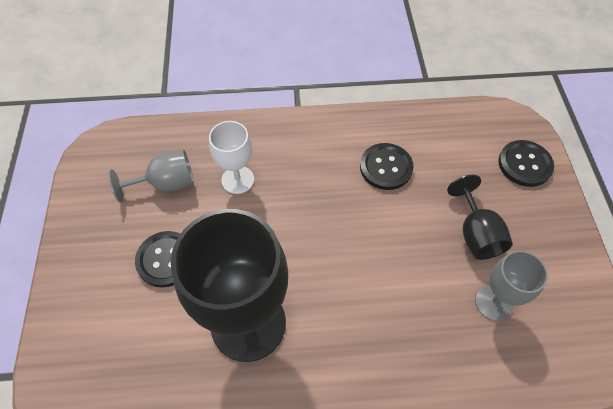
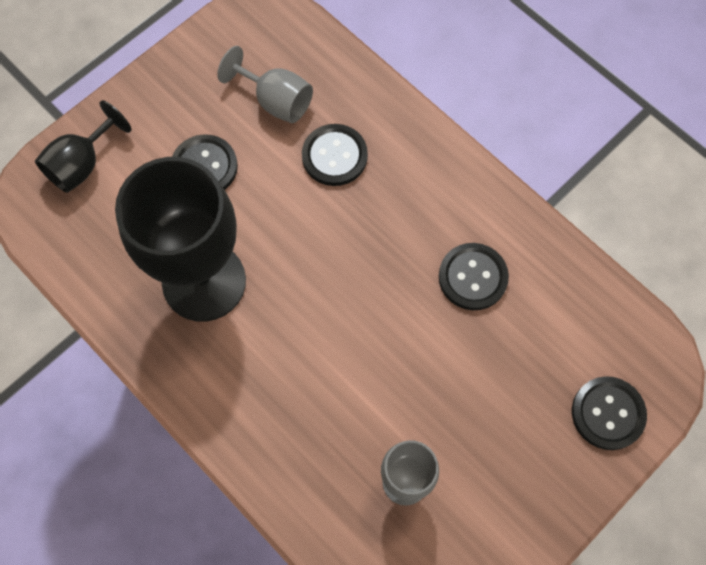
camera: 50 degrees right, 10 degrees up
white goblet [209,121,254,194] -> black button [302,124,368,186]
black goblet [447,175,513,260] -> black goblet moved to [35,100,131,193]

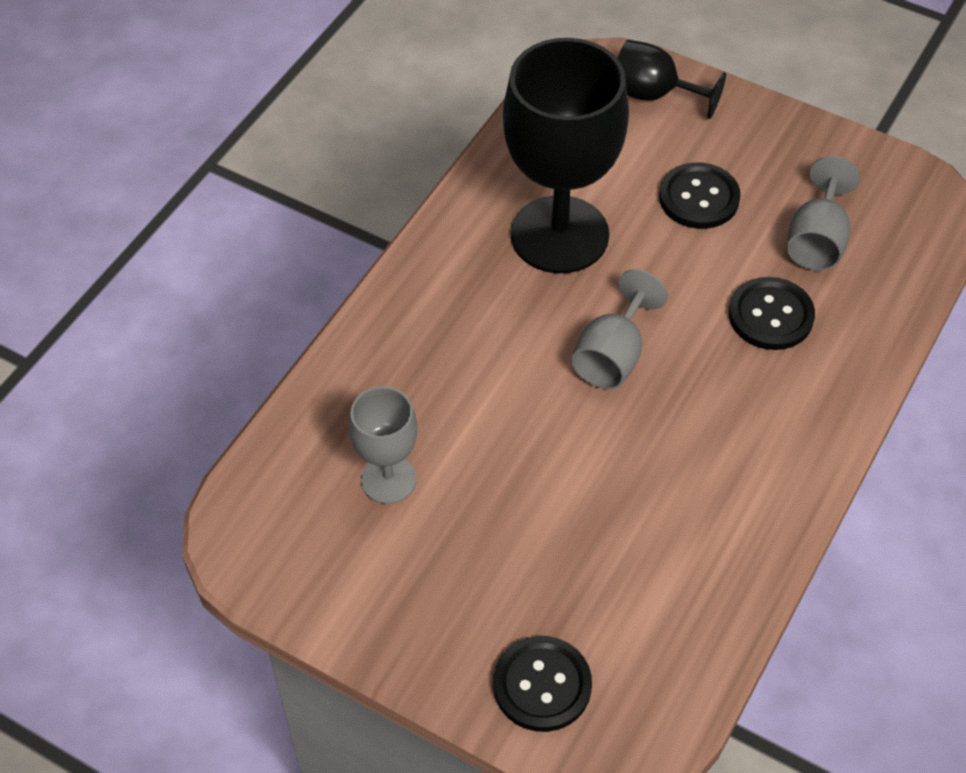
camera: 75 degrees right, 15 degrees down
black button [439,243,509,310] -> none
none -> grey goblet [571,269,668,389]

